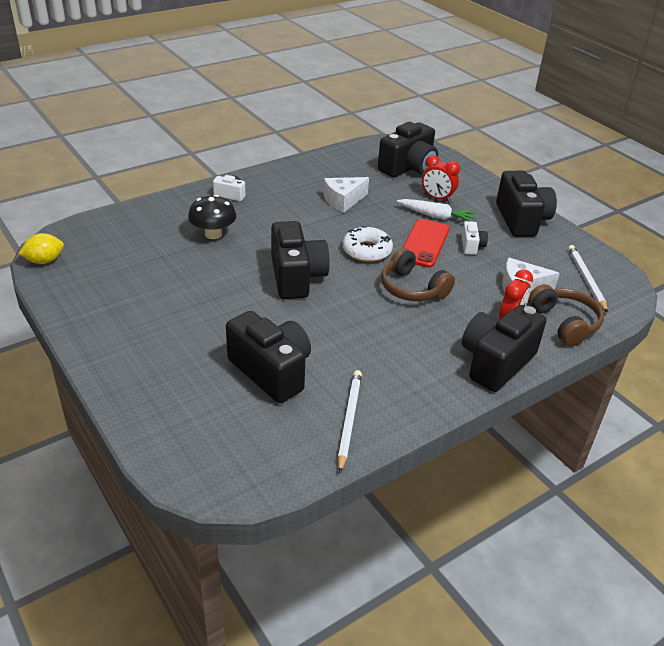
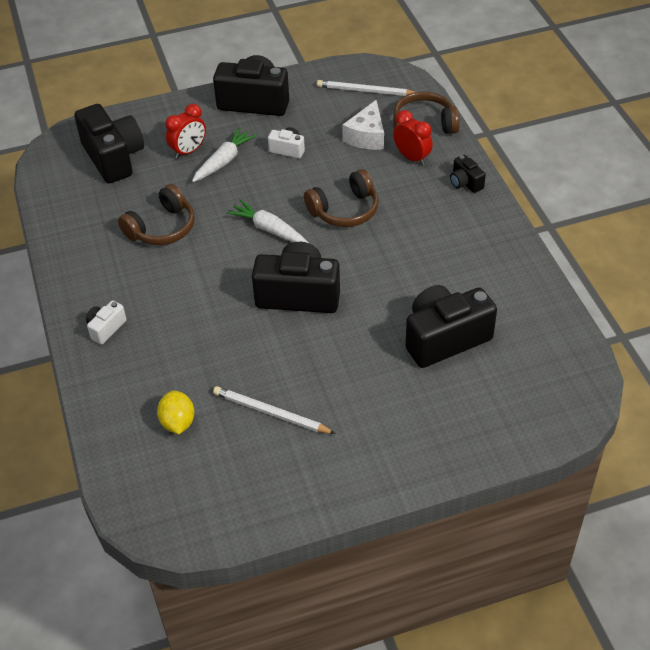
camera: 70 degrees left, 10 degrees up
yellow lemon [18,233,64,264] -> yellow lemon moved to [157,390,194,434]
black mushroom [188,195,237,239] -> none
white cheese [323,177,369,213] -> brown headphones [118,184,195,245]
white pencil [338,370,362,473] -> white pencil moved to [213,386,336,434]
white donut [342,226,393,262] -> white carrot [226,199,308,243]
red phone [403,219,450,268] -> none
black camera [462,305,547,392] -> black camera [450,155,486,193], size x0.47

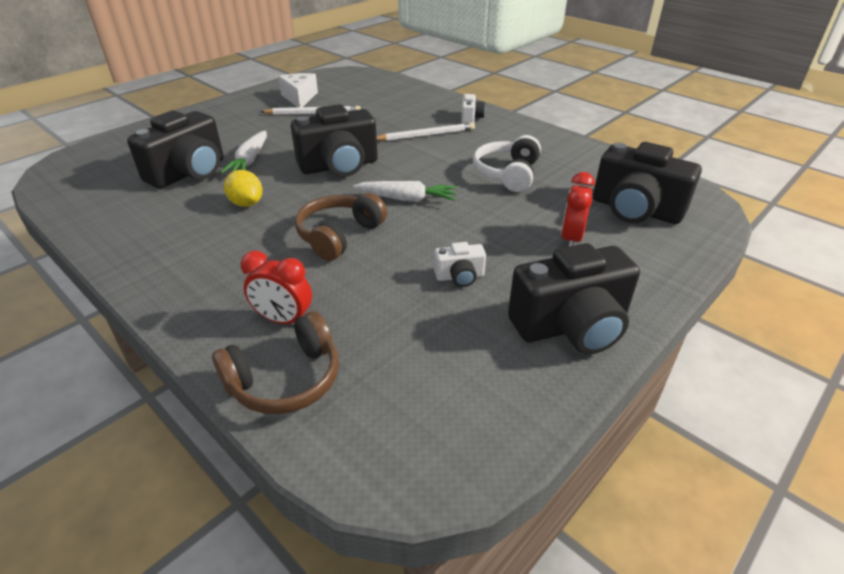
camera: 150 degrees right, 10 degrees down
brown headphones [118,184,195,245] -> white headphones [473,135,541,192]
yellow lemon [157,390,194,434] -> yellow lemon moved to [224,170,262,207]
white carrot [192,128,257,182] -> white carrot moved to [221,131,267,174]
white pencil [317,80,415,96] -> white pencil moved to [377,122,475,141]
white cheese [342,100,384,150] -> white cheese moved to [278,73,318,107]
black camera [450,155,486,193] -> none

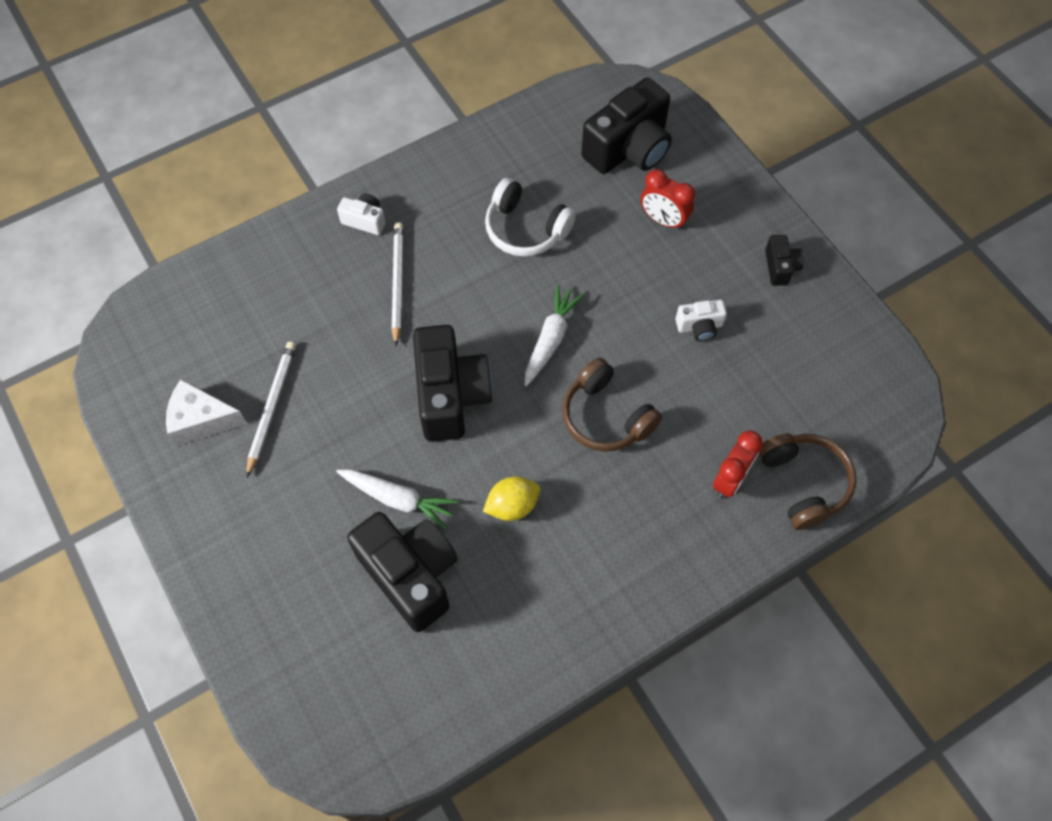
camera: 75 degrees left, 25 degrees up
white camera [434,242,486,287] -> white camera turned 75 degrees clockwise [675,300,727,341]
black camera [508,243,640,354] -> black camera [765,235,804,286], size x0.47

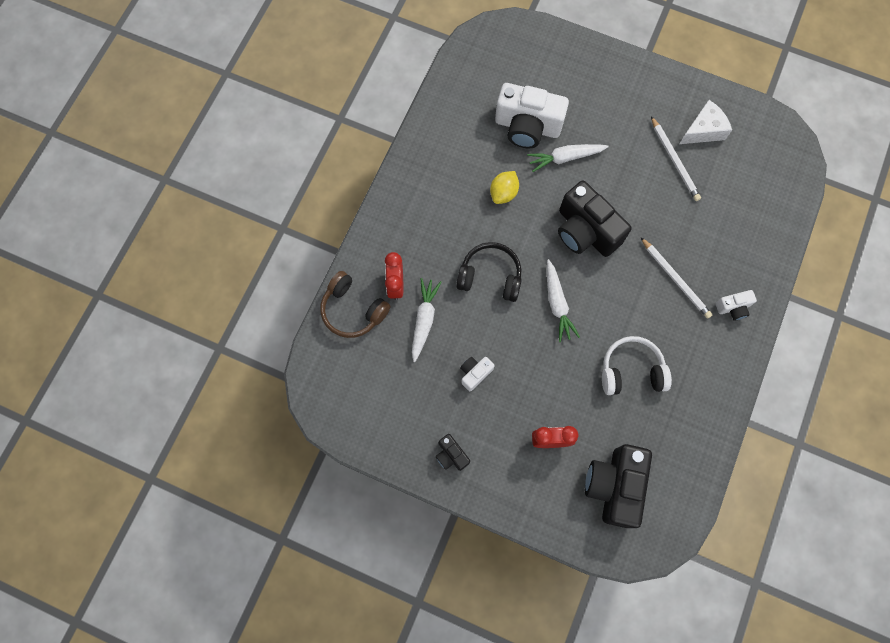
camera: 145 degrees right, 10 degrees up
black camera [347,512,458,632] -> white camera [495,83,569,149]
brown headphones [562,358,662,452] -> black headphones [456,242,522,302]
none -> white carrot [412,278,442,362]

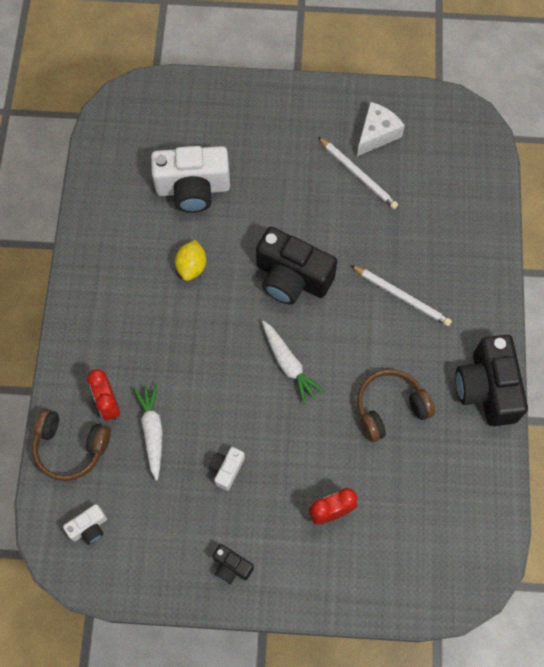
camera: 20 degrees left, 5 degrees down
black headphones [456,242,522,302] -> none
white carrot [527,144,609,172] -> none
black camera [585,444,652,528] -> black camera moved to [455,335,528,426]
white headphones [602,336,672,395] -> brown headphones [357,369,435,442]
white camera [716,290,757,321] -> white camera moved to [63,504,107,545]

